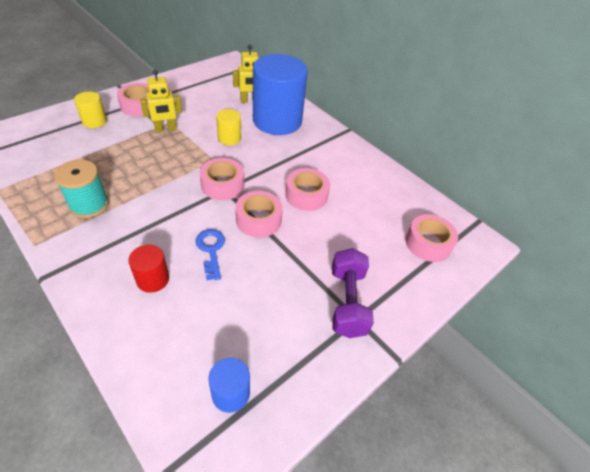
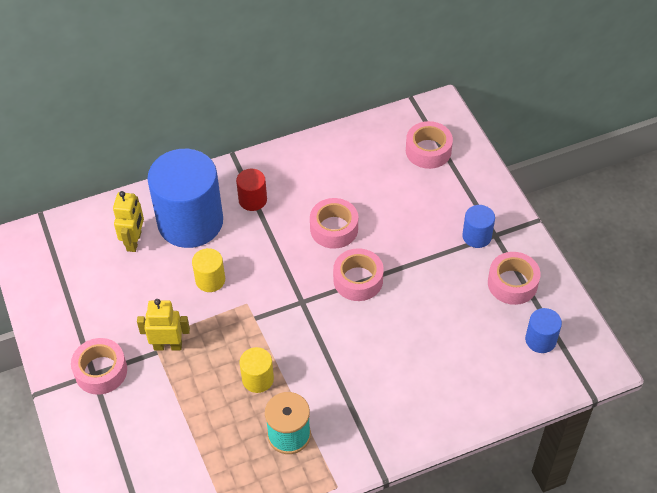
camera: 65 degrees left, 5 degrees up
yellow cylinder [74,92,107,128] -> yellow cylinder moved to [240,347,274,393]
red cylinder [128,245,169,293] -> red cylinder moved to [236,169,267,211]
yellow robot [140,70,182,132] -> yellow robot turned 90 degrees counterclockwise [137,299,190,351]
blue key [195,229,225,280] -> none
pink tape [199,158,244,200] -> pink tape moved to [488,252,540,305]
purple dumbbell [332,248,374,338] -> blue cylinder [462,205,495,248]

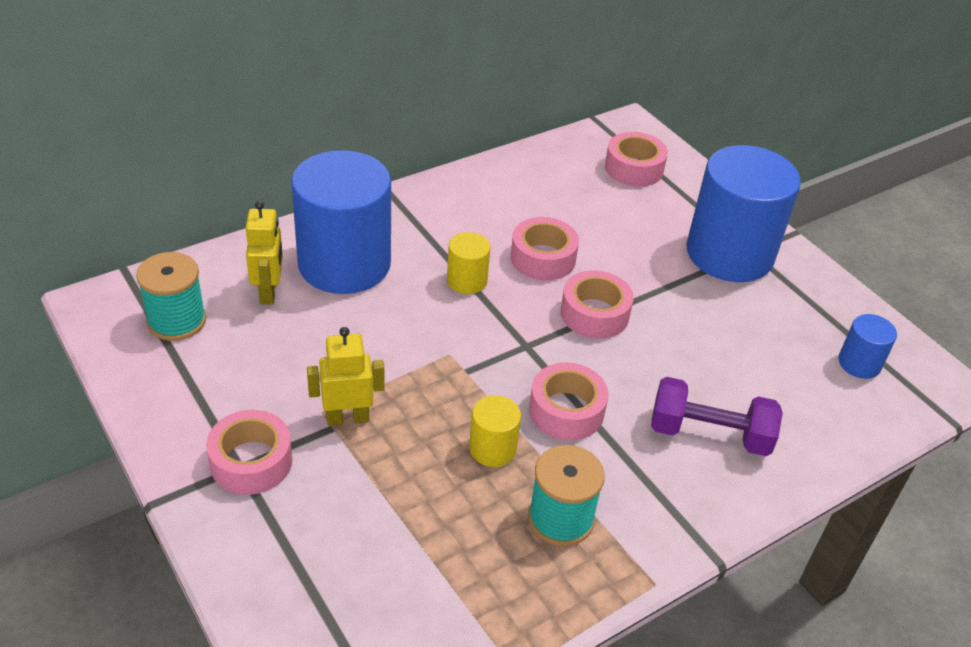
camera: 15 degrees left, 10 degrees down
yellow cylinder [192,248,225,292] -> yellow cylinder moved to [447,232,491,294]
red cylinder [236,169,267,211] -> none
blue cylinder [462,205,495,248] -> blue cylinder [686,145,801,282], size x2.28
pink tape [488,252,540,305] -> pink tape moved to [529,362,608,440]
none -> turquoise spool [136,252,206,341]
none -> purple dumbbell [651,377,783,456]

